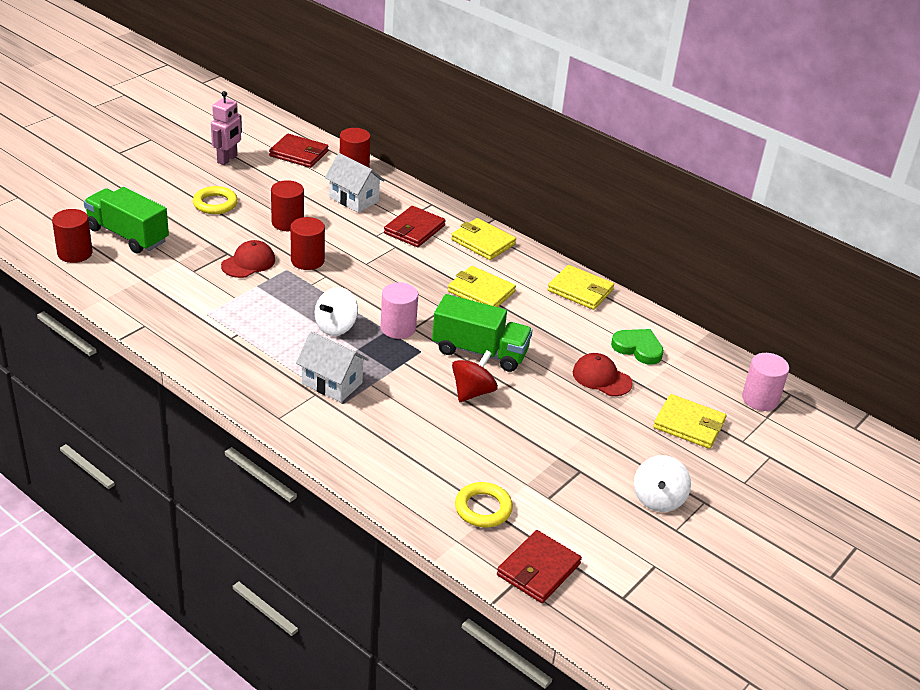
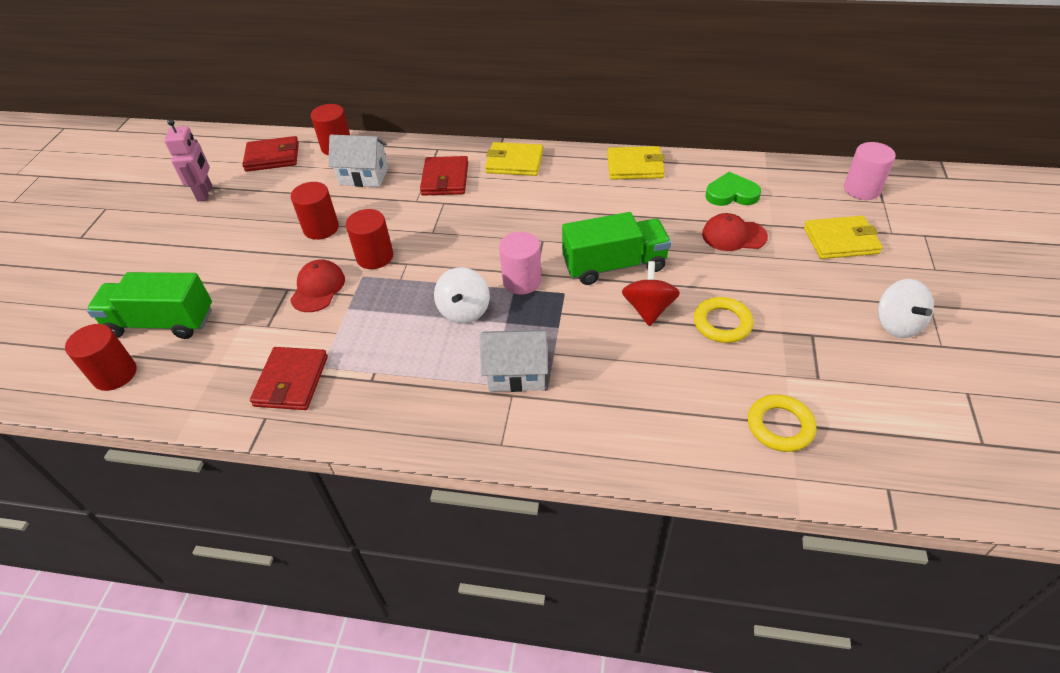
camera: 25 degrees left, 10 degrees up
yellow ring [193,186,238,214] -> yellow ring moved to [694,297,754,343]
yellow wallet [448,266,516,307] -> none
red wallet [497,530,582,603] -> red wallet moved to [250,347,328,410]

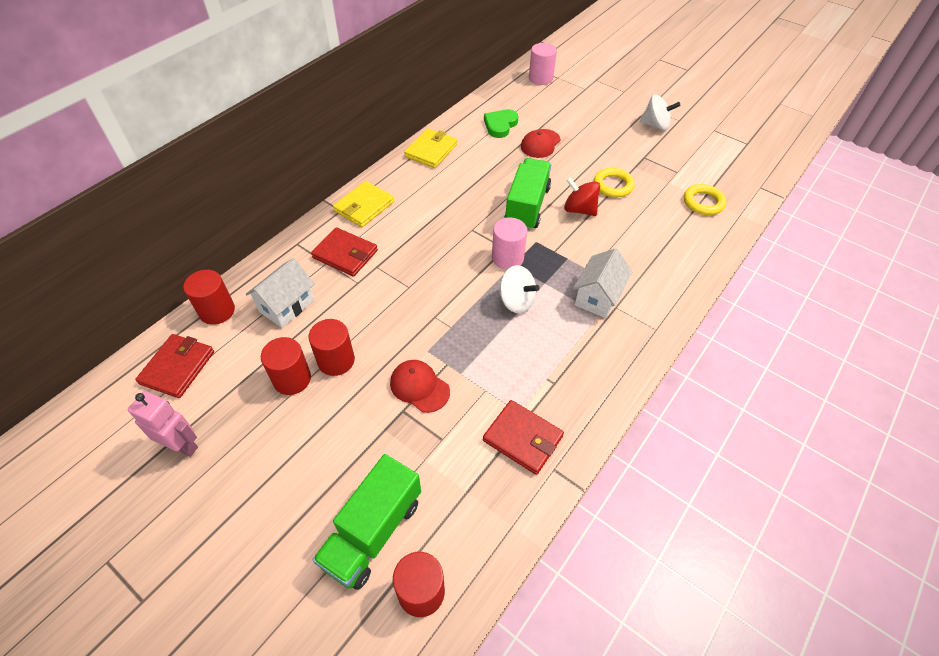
camera: 65 degrees left, 5 degrees up
red cylinder [346,209,393,269] -> red cylinder moved to [261,337,311,395]
yellow wallet [804,216,883,259] -> none

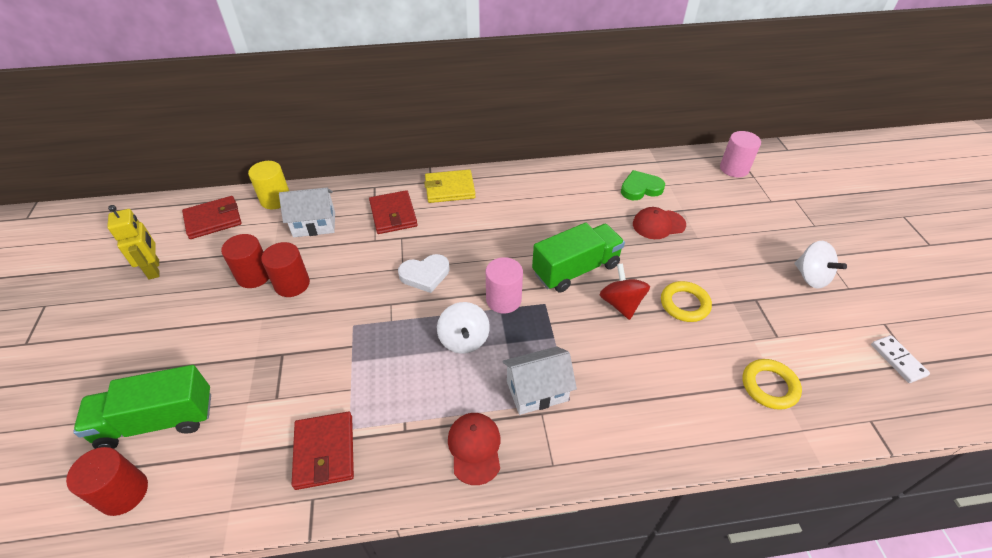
camera: 45 degrees right, 5 degrees down
pink robot [128,391,198,457] -> yellow robot [107,205,159,280]
red cylinder [183,270,235,325] -> yellow cylinder [248,161,289,209]
red cap [390,360,450,413] -> red cap moved to [448,413,500,485]
yellow wallet [404,128,457,168] -> none
none -> white heart [398,254,450,293]
none -> white domino [871,335,930,383]

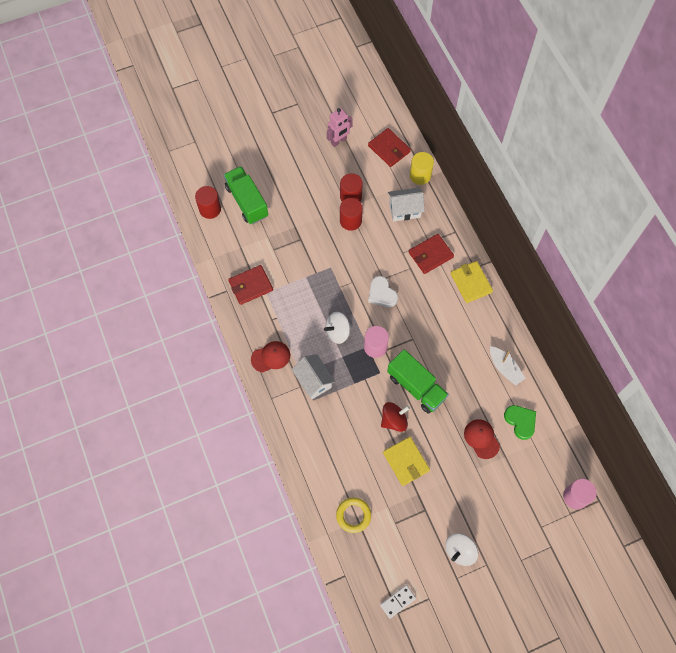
camera: 75 degrees right, 20 degrees up
yellow robot [107,205,159,280] -> pink robot [327,108,353,147]
white house [279,188,335,237] -> white house turned 75 degrees counterclockwise [388,188,425,222]
yellow ring [661,281,712,322] -> yellow wallet [383,437,430,486]
none -> white boat [490,346,525,386]

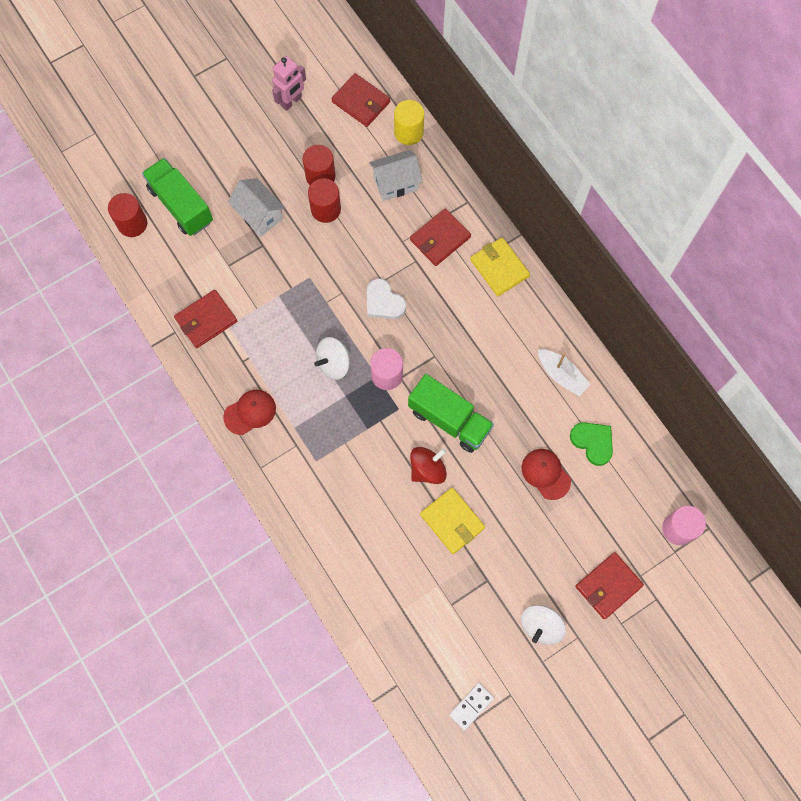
camera: 10 degrees left, 5 degrees up
white house [292,354,335,399] -> white house moved to [228,178,285,237]
yellow ring [336,498,371,533] -> none
none -> red wallet [575,552,644,619]

